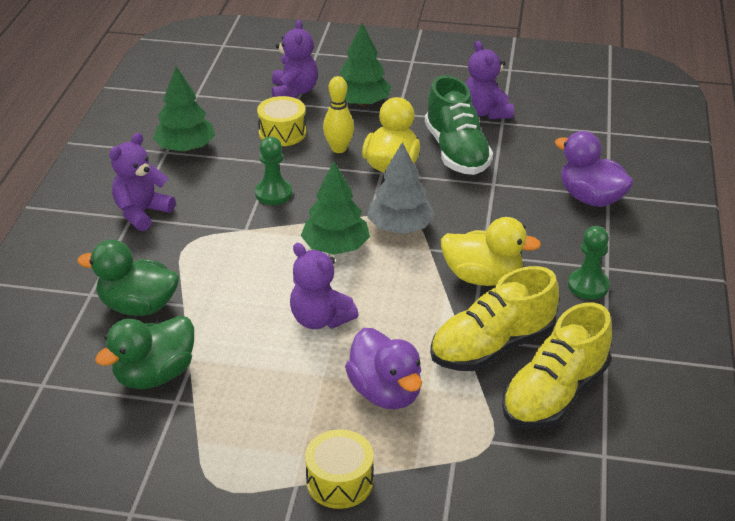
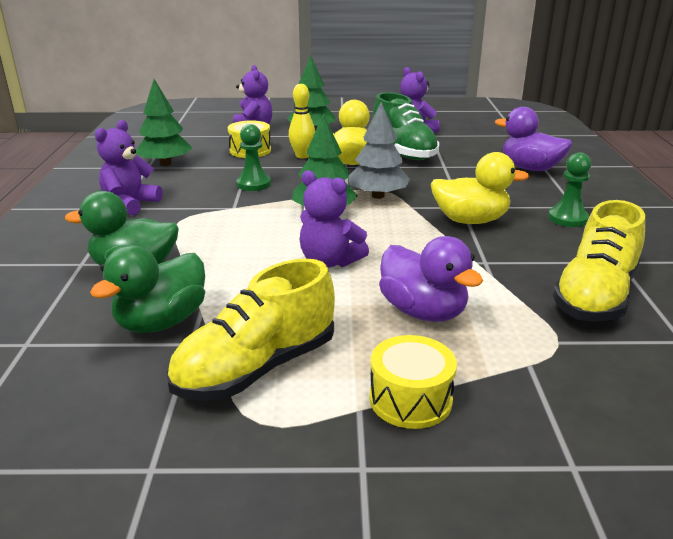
camera: 10 degrees left, 10 degrees down
yellow shoe [430,266,559,371] -> yellow shoe moved to [167,258,335,401]

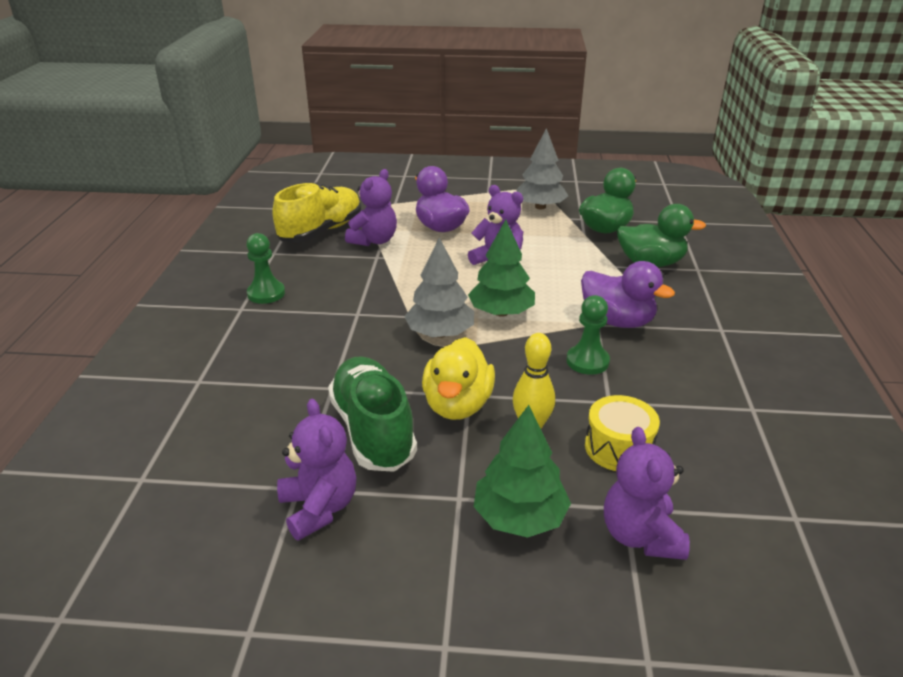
camera: 175 degrees left, 5 degrees up
purple teddy bear [95,120,163,216] -> purple teddy bear moved to [345,169,397,246]
green tree [136,79,192,166] -> none
yellow shoe [167,258,335,401] -> grey tree [516,128,568,209]
yellow drum [370,335,457,429] -> none
yellow duck [431,152,529,224] -> none
purple duck [495,107,572,171] -> purple duck moved to [581,261,675,328]

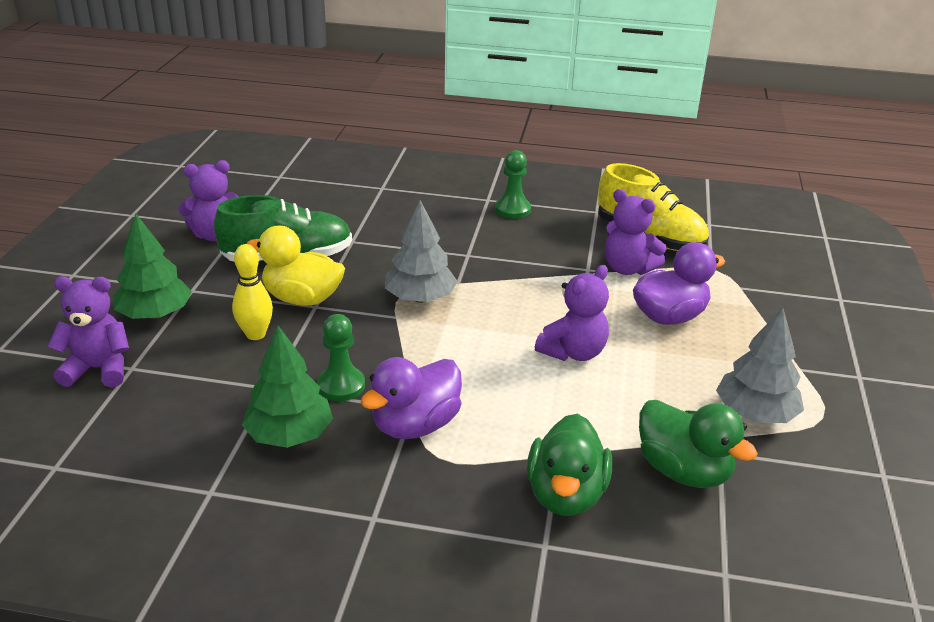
camera: 95 degrees right, 0 degrees up
green tree [468,220,535,317] -> green tree moved to [242,326,333,448]
yellow drum [585,395,660,471] -> none

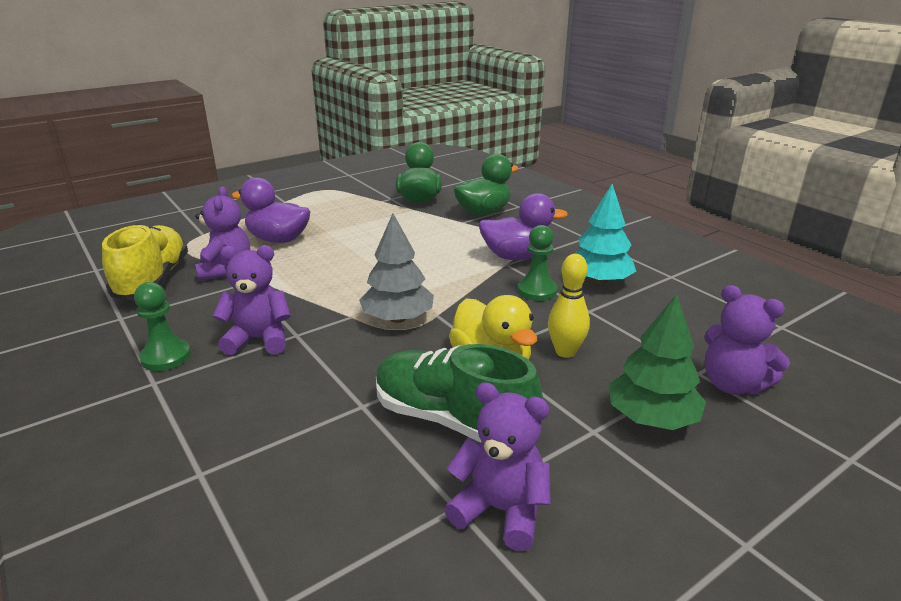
camera: 135 degrees left, 5 degrees down
green tree [242,326,333,448] -> turquoise tree [574,184,636,285]
purple teddy bear [535,265,609,361] -> purple teddy bear moved to [213,245,291,355]
grey tree [716,308,804,423] -> none

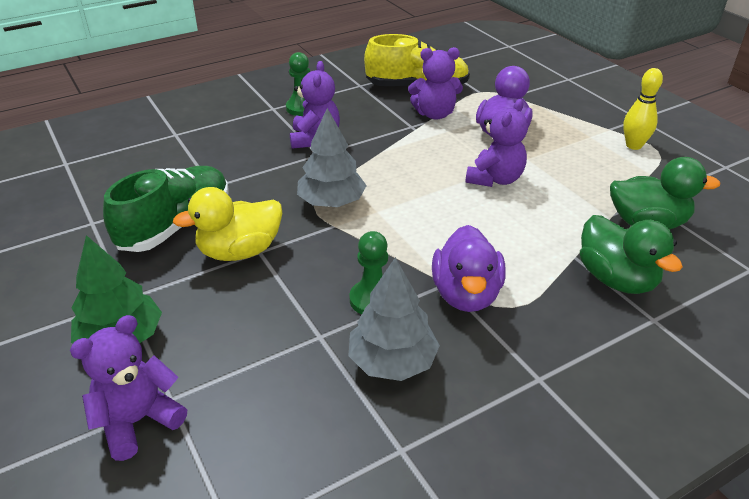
camera: 95 degrees right, 10 degrees up
purple teddy bear [444,382,551,551] -> purple teddy bear moved to [466,99,528,187]
yellow bowling pin [548,254,590,358] -> yellow bowling pin moved to [623,68,663,150]
turquoise tree [574,184,636,285] -> grey tree [348,257,440,381]

